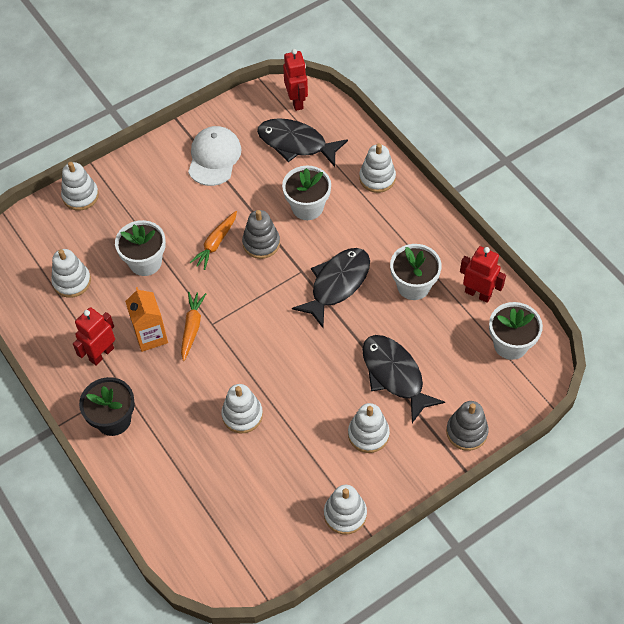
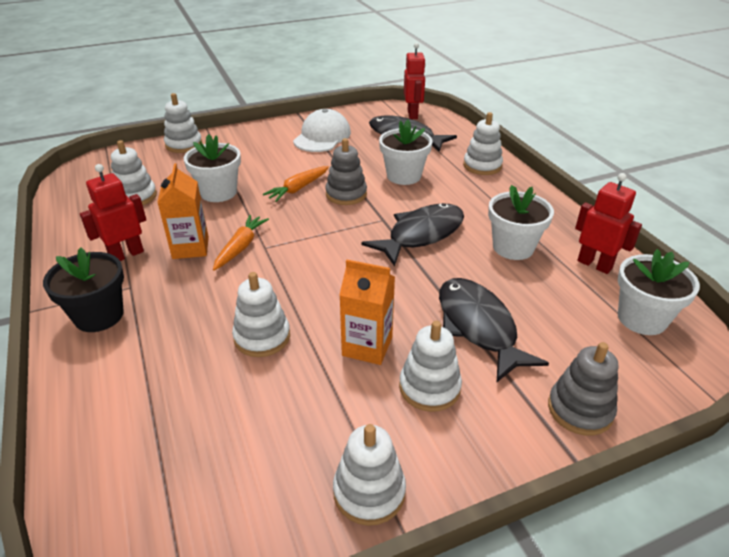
camera: 10 degrees right, 20 degrees down
none -> orange carton [339,260,395,365]

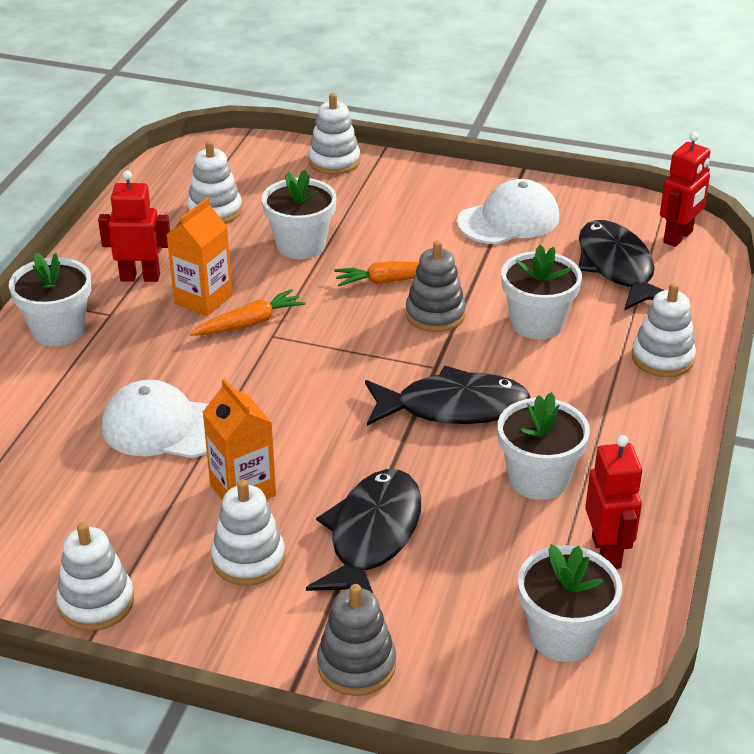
camera: 40 degrees right, 0 degrees up
black flower pot [43,247,124,332] -> white flower pot [9,252,91,346]
white stacking toy [232,272,290,357] -> white cap [102,380,208,458]

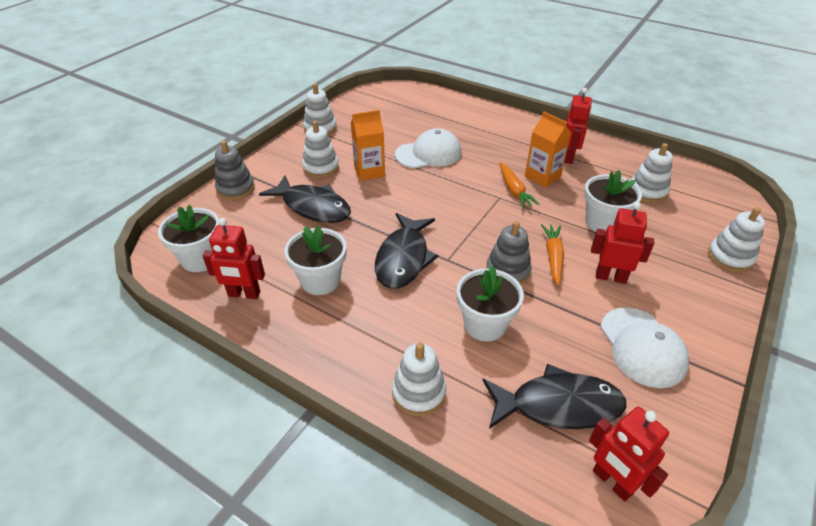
camera: 105 degrees right, 5 degrees up
white flower pot [9,252,91,346] -> none
white cap [102,380,208,458] -> white cap turned 45 degrees clockwise [395,128,462,168]
none -> red robot [591,202,654,284]

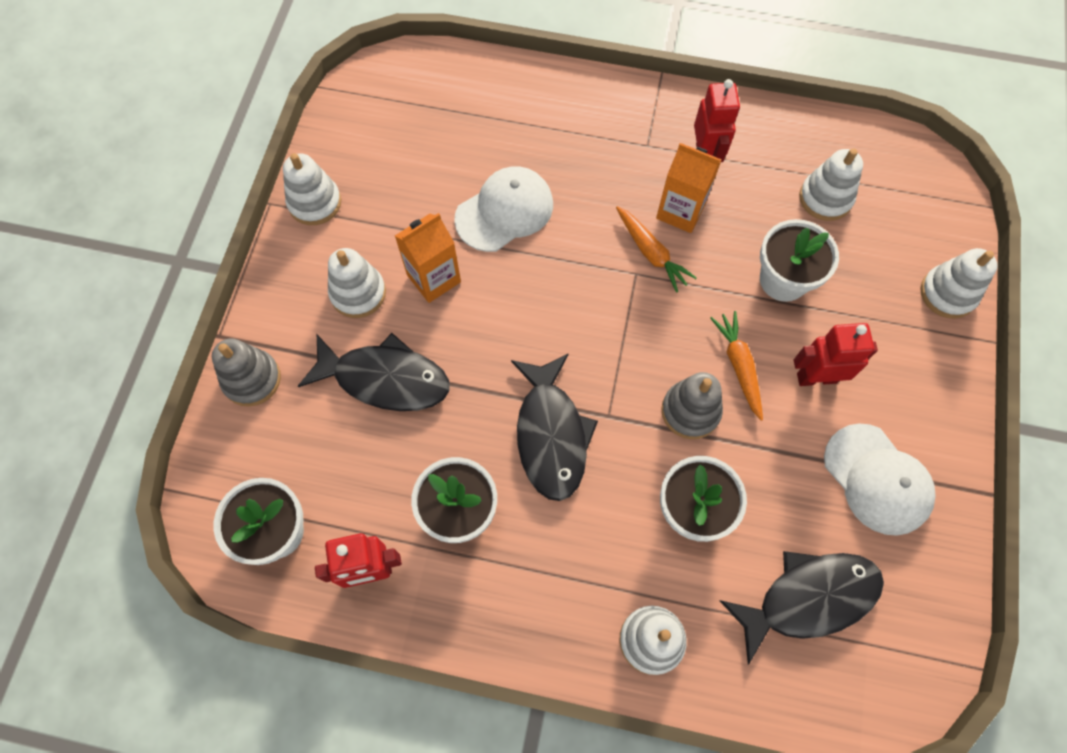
camera: 20 degrees left, 25 degrees up
red robot [589,407,669,502] -> none

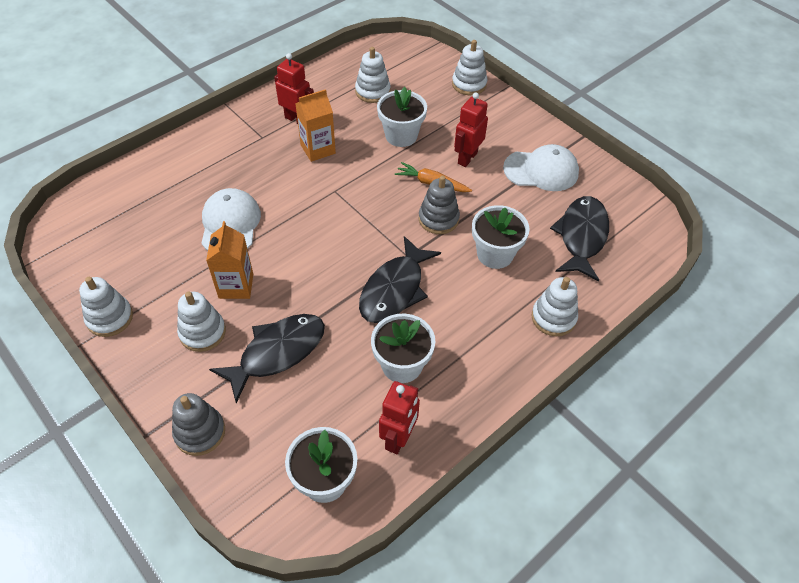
camera: 55 degrees left, 15 degrees down
black fish [511,353,598,501] -> black fish turned 90 degrees clockwise [359,236,441,323]
orange carrot [616,206,697,293] -> none

